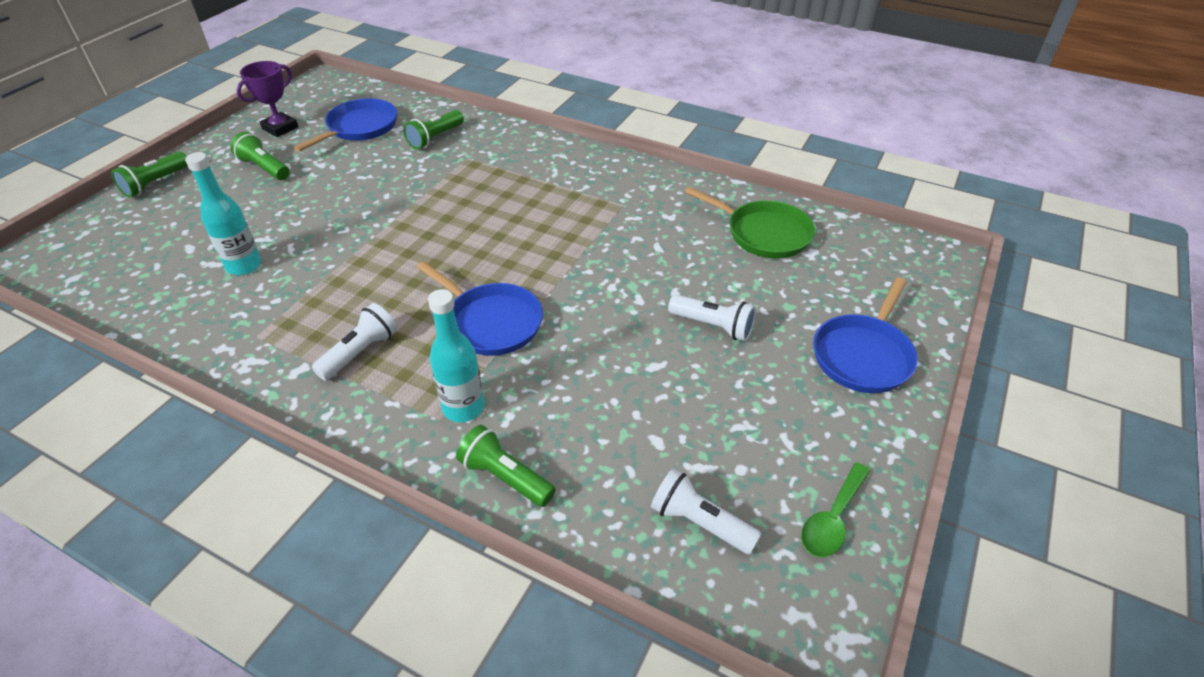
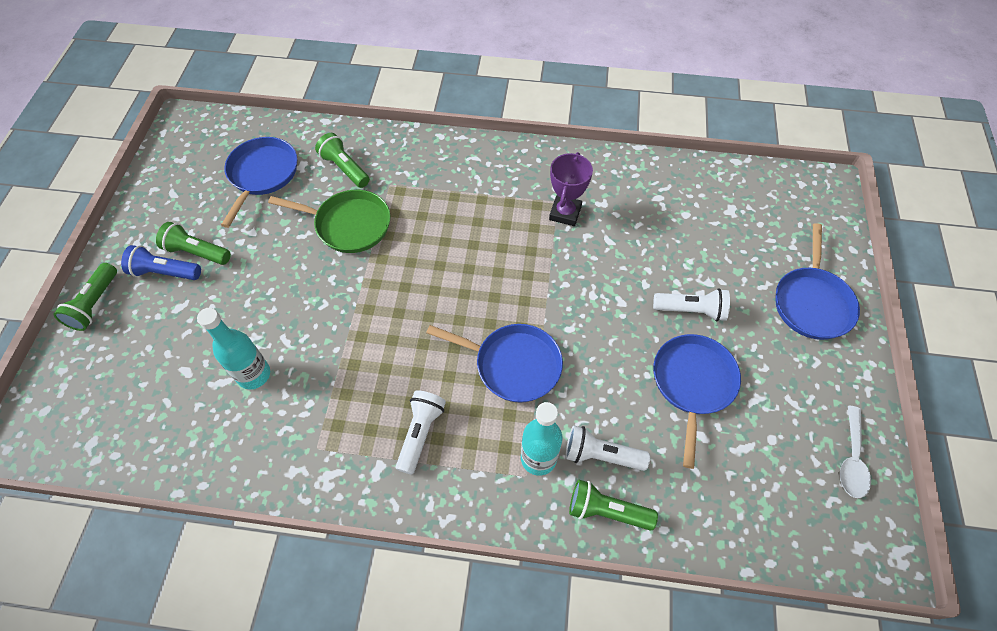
camera: 20 degrees left, 15 degrees up
purple trophy [236,61,298,137] -> purple trophy moved to [549,152,593,226]
green flashlight [403,110,464,149] -> green flashlight turned 120 degrees clockwise [315,133,370,188]
white flashlight [651,469,761,554] -> white flashlight moved to [565,425,650,471]
green pan [685,187,815,258] -> green pan moved to [268,190,391,253]
green spoon [801,462,871,557] -> white spoon [840,406,871,498]
none -> blue flashlight [121,245,201,280]
none -> blue pan [653,334,741,469]

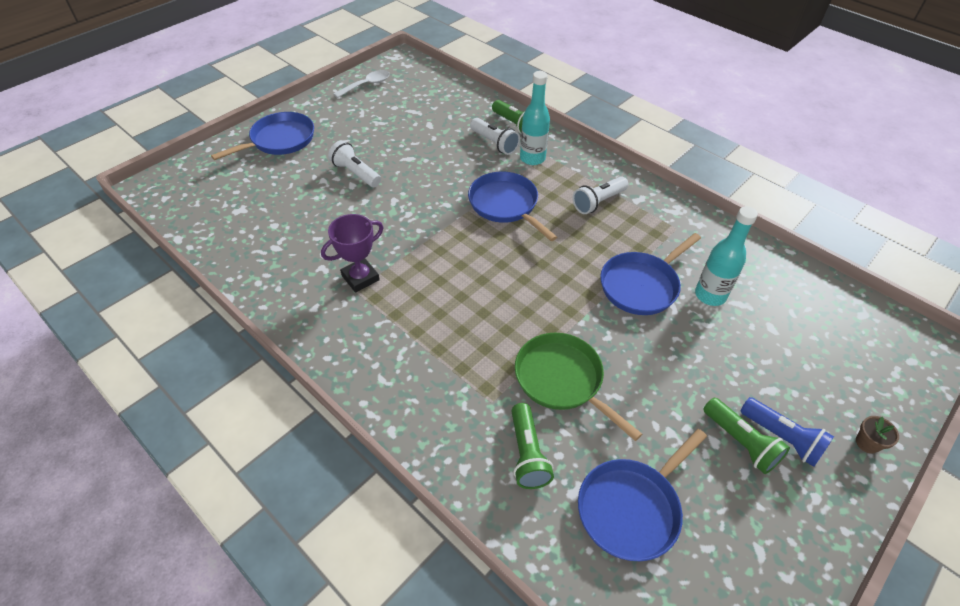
camera: 145 degrees left, 10 degrees down
green flashlight [53,263,117,331] -> brown flower pot [856,416,899,454]
blue pan [653,334,741,469] -> blue pan moved to [600,233,701,315]

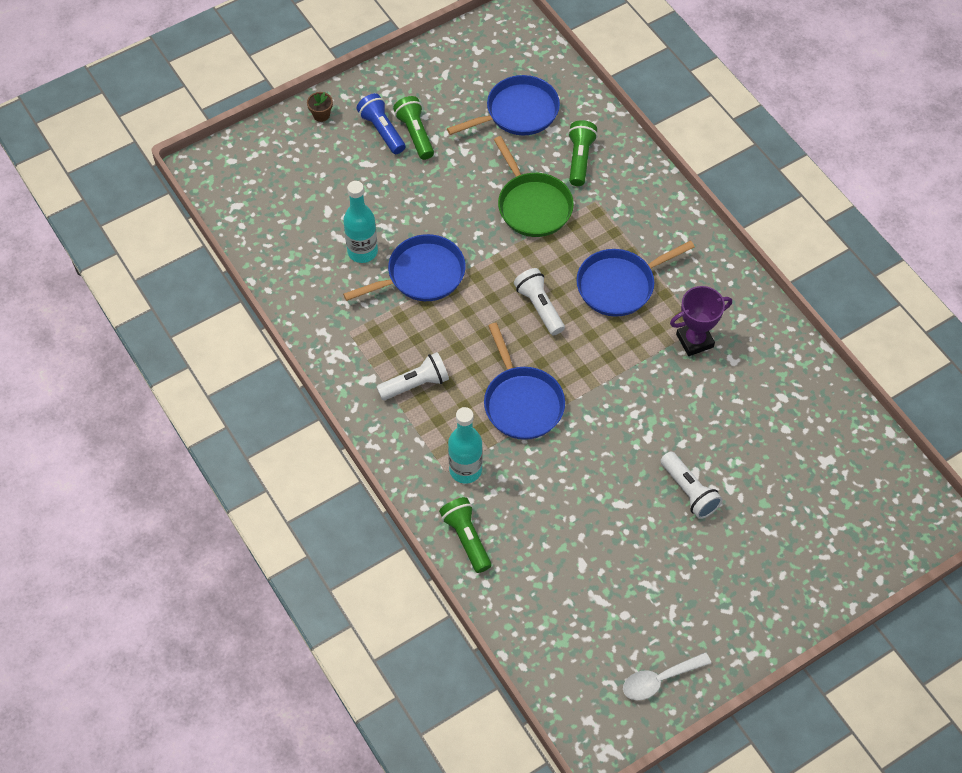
camera: 165 degrees left, 10 degrees up
blue pan [211,112,314,160] -> blue pan moved to [576,240,695,317]
white flashlight [470,118,520,155] -> white flashlight moved to [514,268,565,335]

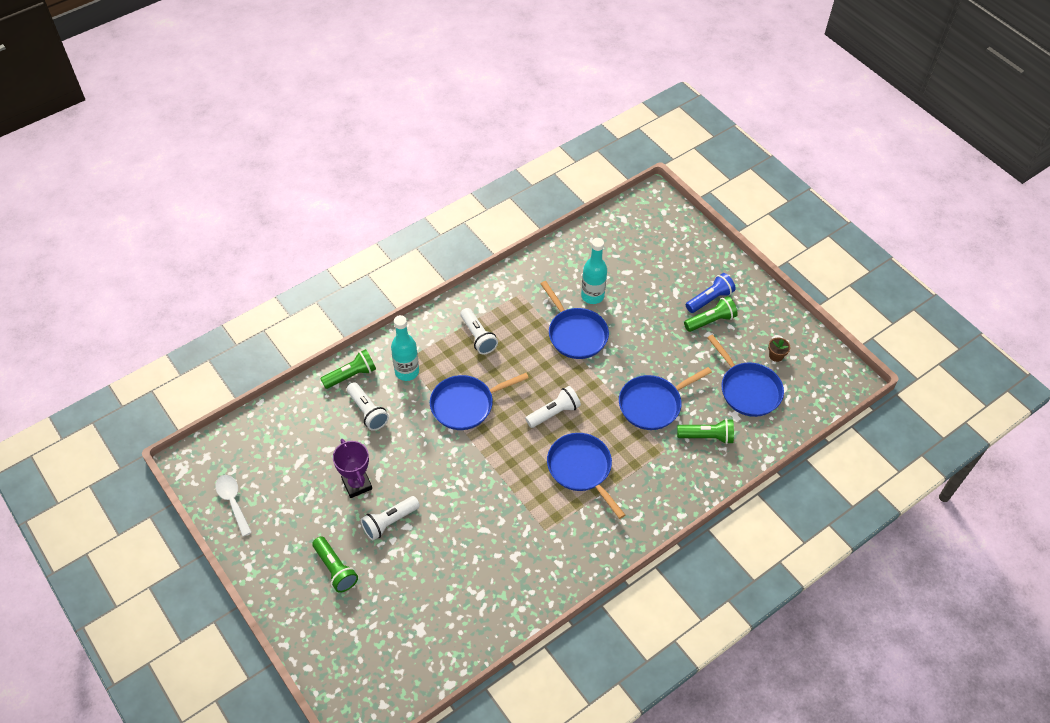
camera: 85 degrees right, 5 degrees down
brown flower pot [307,92,333,122] -> brown flower pot moved to [768,338,790,362]
green pan [494,136,574,237] -> blue pan [619,367,712,430]
purple trophy [670,286,732,356] -> purple trophy moved to [333,439,372,498]
none -> green flashlight [312,537,358,593]
none -> white flashlight [347,382,389,431]

